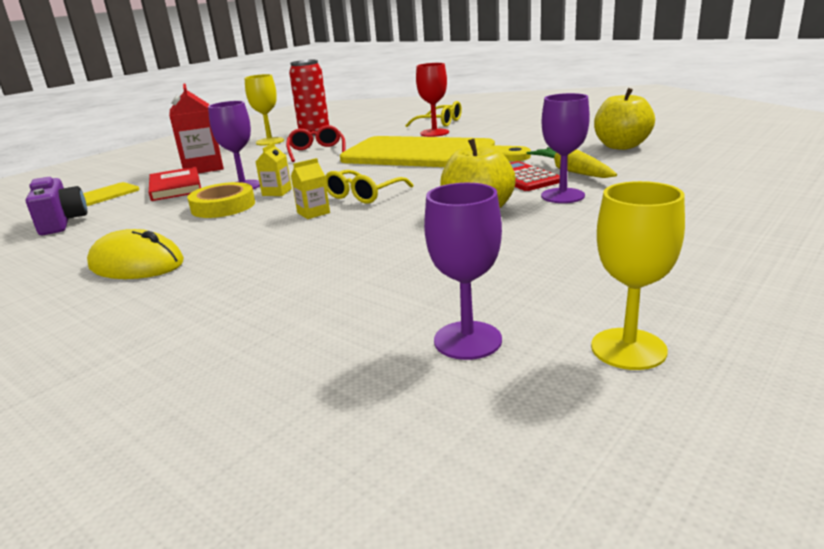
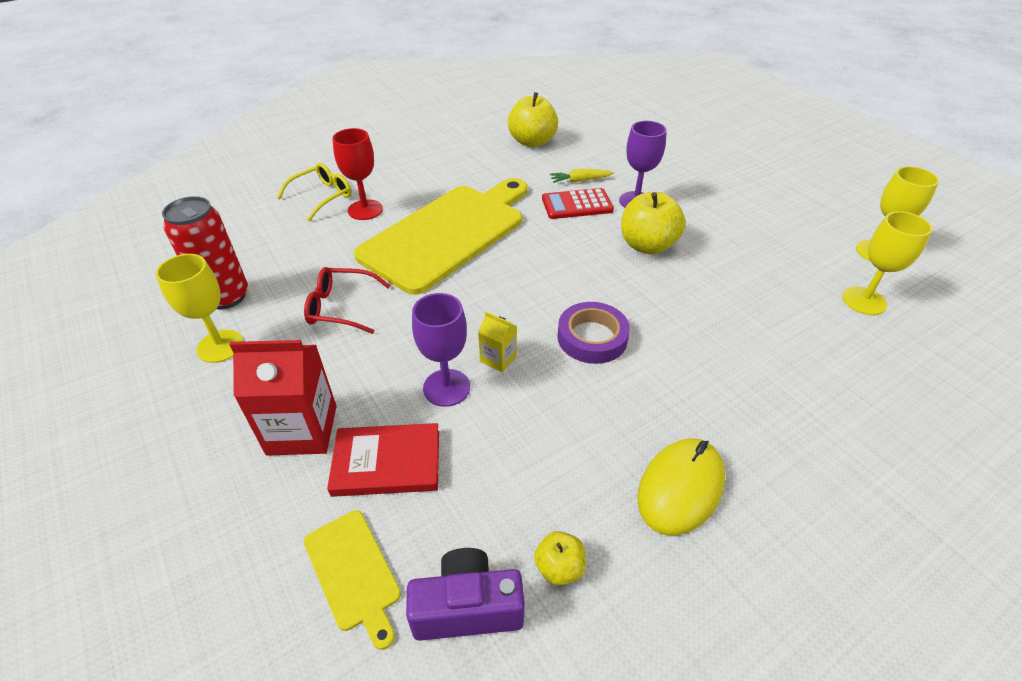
camera: 75 degrees left, 20 degrees up
yellow tape [187,182,255,218] -> none
yellow carton [291,158,330,219] -> purple tape [557,302,630,364]
yellow glasses [325,170,413,203] -> none
purple goblet [424,183,502,360] -> yellow goblet [842,211,932,315]
yellow carrot [527,147,617,178] -> yellow carrot [550,169,614,183], size x0.65
none -> yellow apple [534,531,586,585]

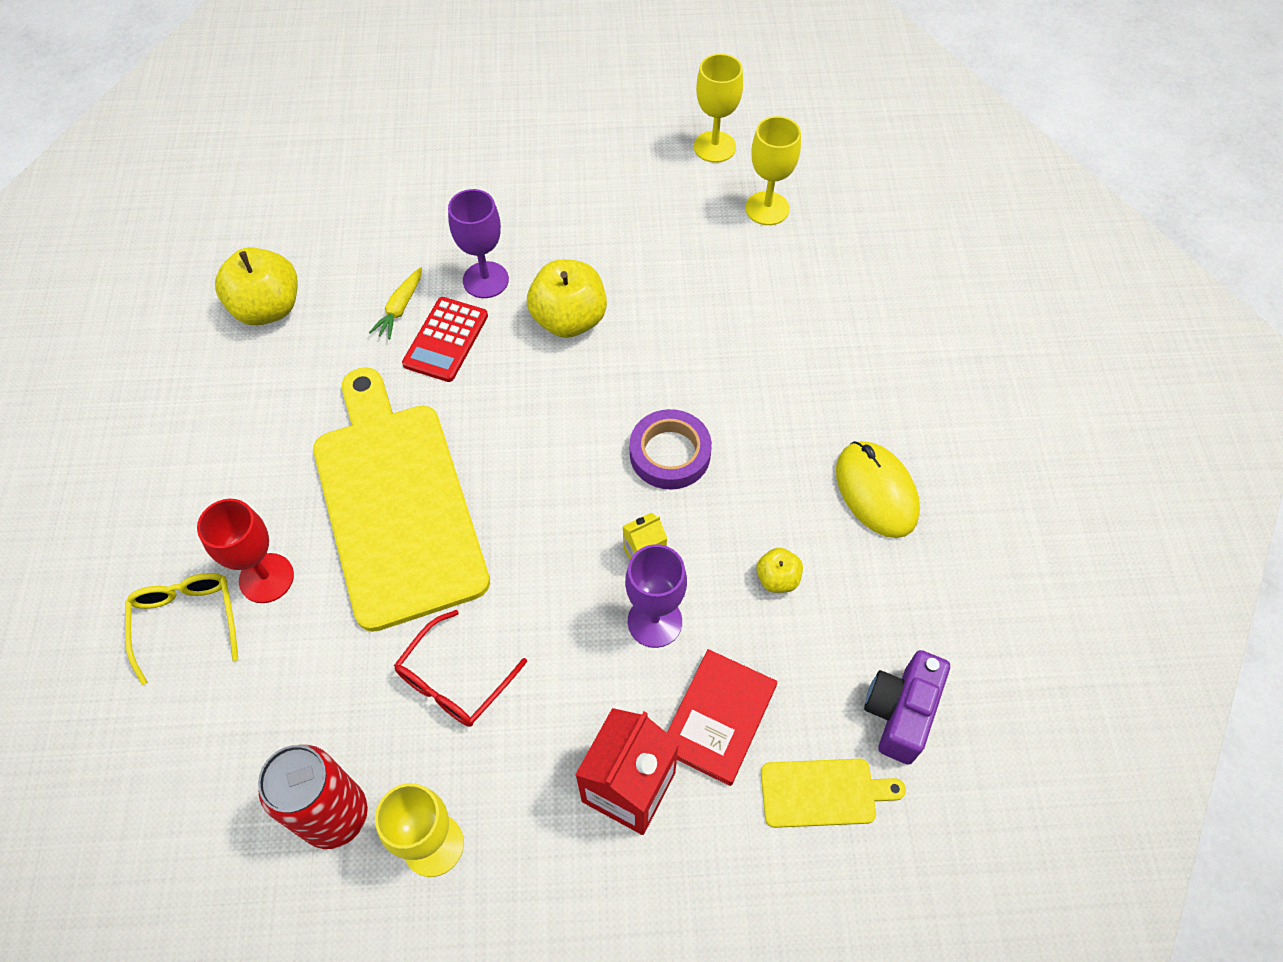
camera: 60 degrees left, 15 degrees up
yellow apple [534,531,586,585] -> yellow apple moved to [757,548,803,593]

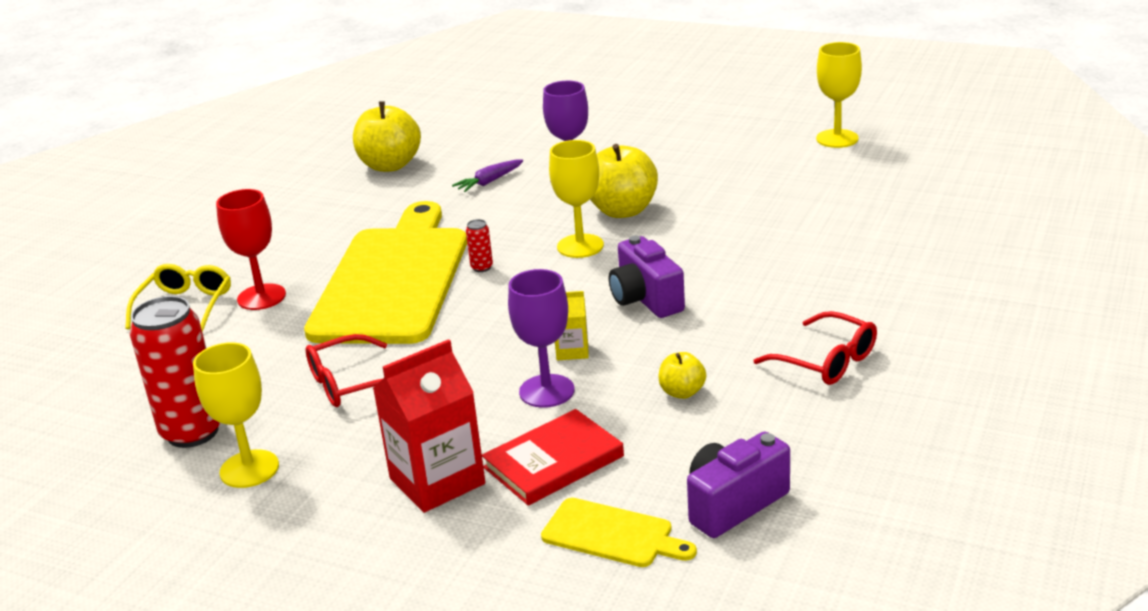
camera: 30 degrees right, 30 degrees down
yellow carrot [369,267,422,339] -> purple carrot [452,160,523,192]
red calculator [402,297,488,382] -> none
purple tape [630,409,712,490] -> purple camera [609,236,685,318]
yellow goblet [746,116,801,225] -> yellow goblet moved to [549,140,604,258]
yellow mouse [836,441,920,538] -> red glasses [754,311,877,385]
none -> red can [466,219,493,272]

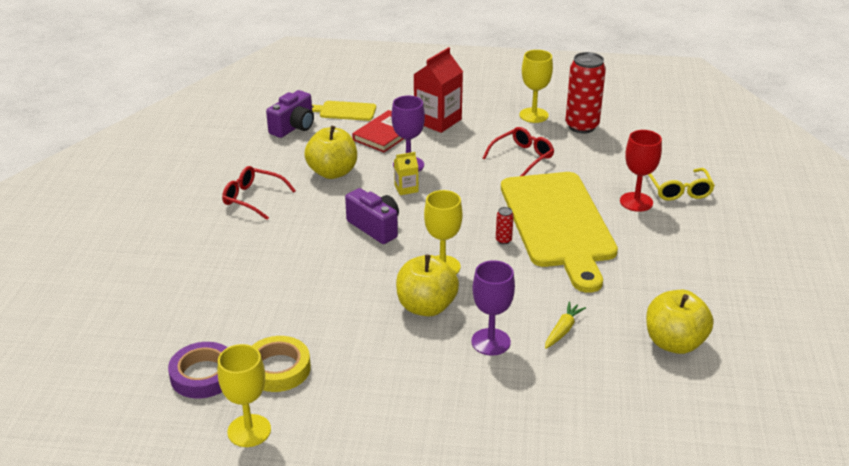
camera: 160 degrees right, 5 degrees up
purple carrot [452,160,523,192] -> yellow carrot [545,302,586,349]
yellow apple [658,352,706,399] -> yellow apple [304,126,357,179], size x1.95
none -> purple tape [168,342,228,399]
none -> yellow tape [252,336,311,392]

